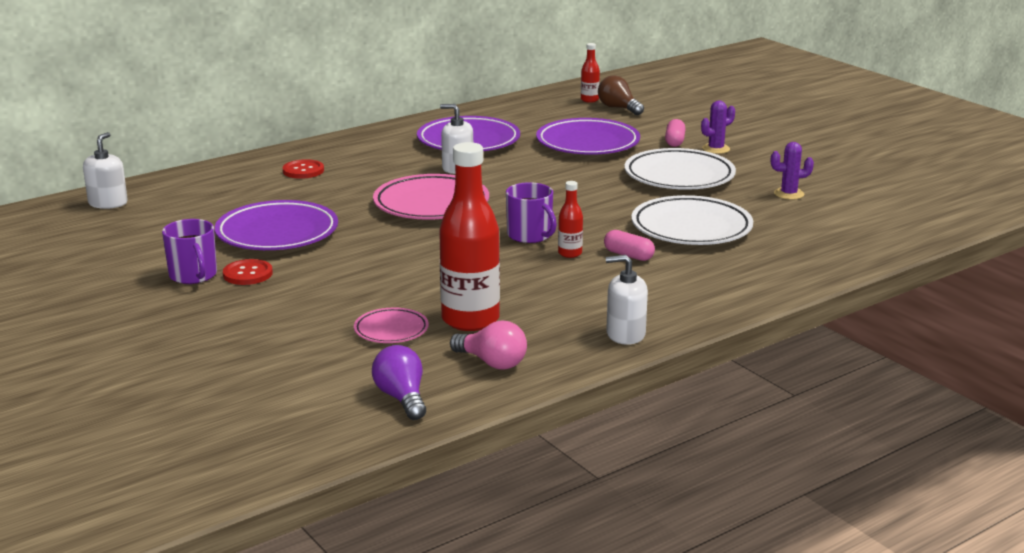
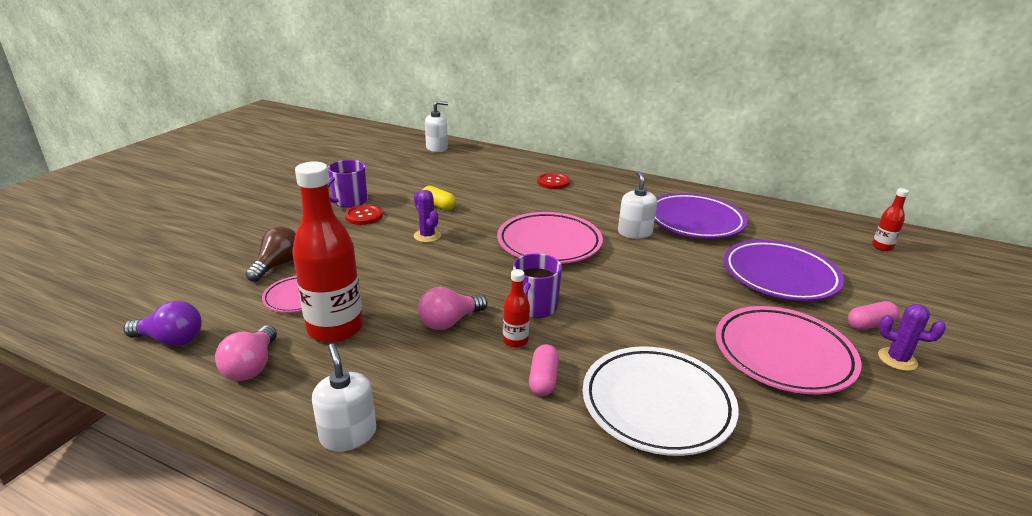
camera: 60 degrees right, 5 degrees up
purple plate [215,200,338,250] -> yellow capsule [423,186,456,210]
purple light bulb [372,345,426,420] -> purple light bulb turned 60 degrees clockwise [123,301,202,347]
brown light bulb [598,75,644,115] -> brown light bulb moved to [245,226,296,282]
white plate [625,148,736,190] -> pink plate [716,306,862,395]
purple cactus [771,142,814,200] -> purple cactus moved to [414,190,441,243]
none -> pink light bulb [418,287,487,330]

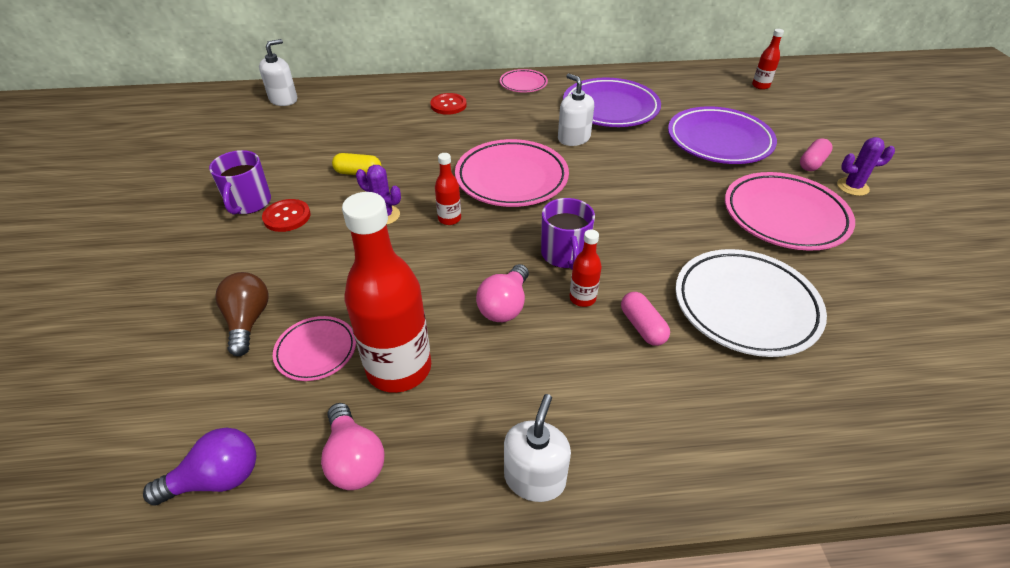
camera: 30 degrees left, 15 degrees up
white soap dispenser [312,344,376,452] -> white soap dispenser turned 75 degrees clockwise [504,394,571,502]
none -> red bottle [435,153,461,225]
none -> pink plate [500,69,548,92]

